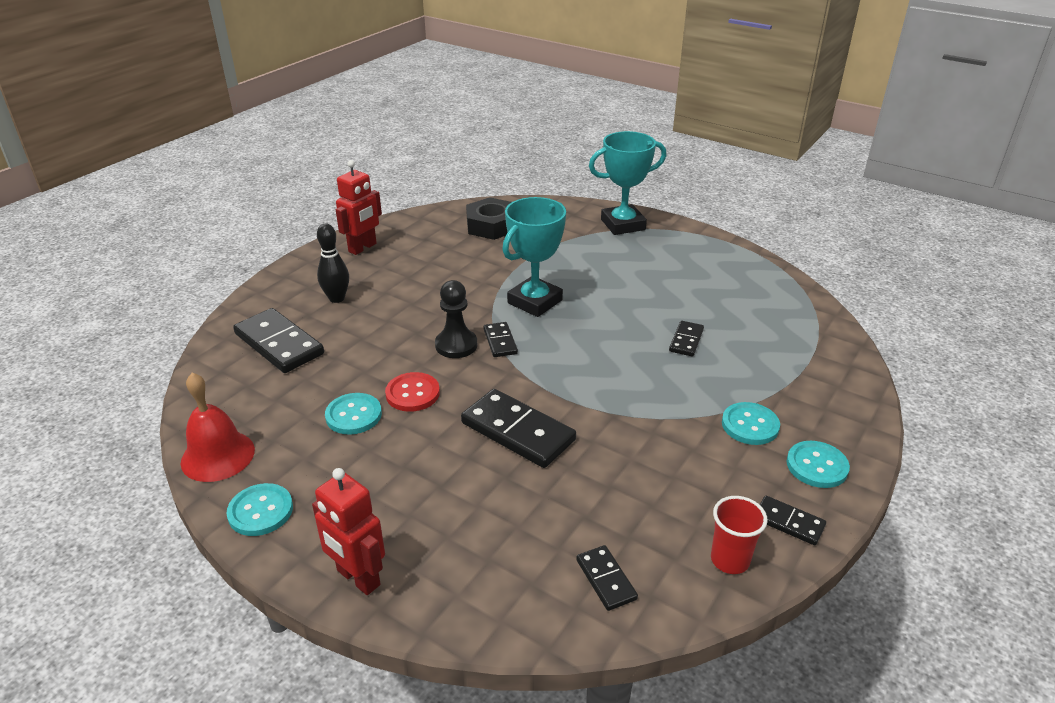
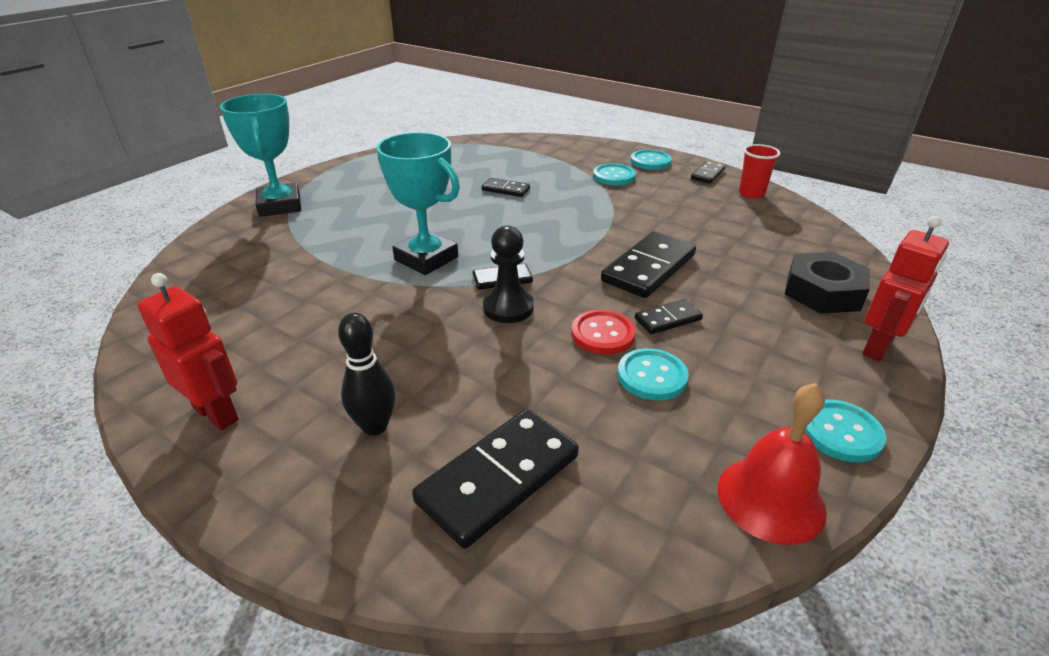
camera: 90 degrees left, 0 degrees up
black nut [466,197,512,240] -> black nut moved to [784,252,870,314]
black domino [576,545,638,611] -> black domino moved to [635,299,703,334]

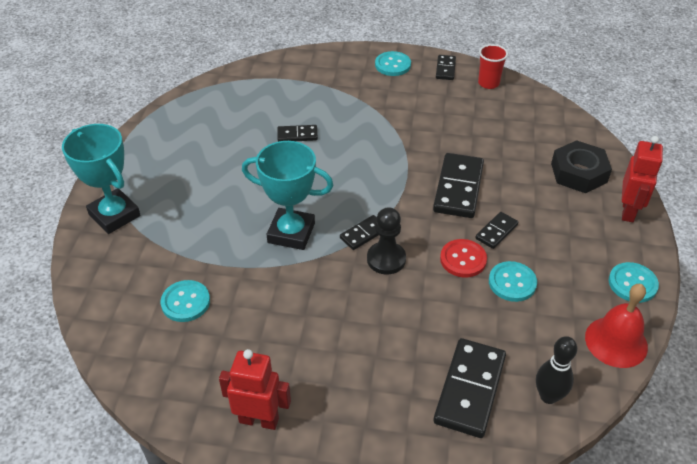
camera: 25 degrees left, 10 degrees up
black bowling pin [338,312,396,436] -> black bowling pin moved to [536,336,577,404]
turquoise button [593,164,636,185] -> turquoise button moved to [160,280,210,322]

